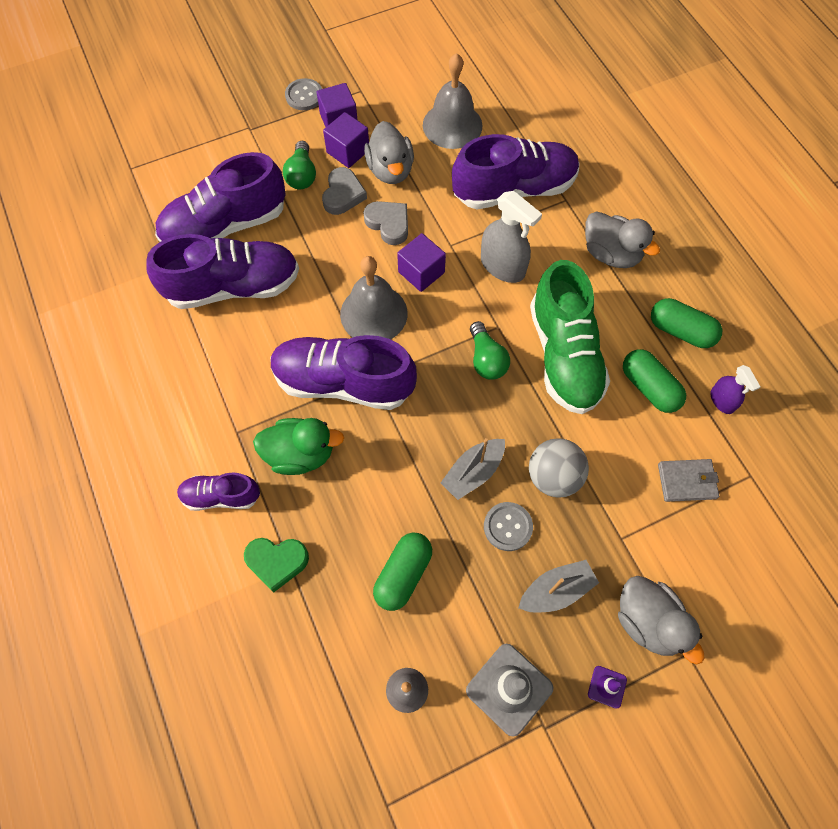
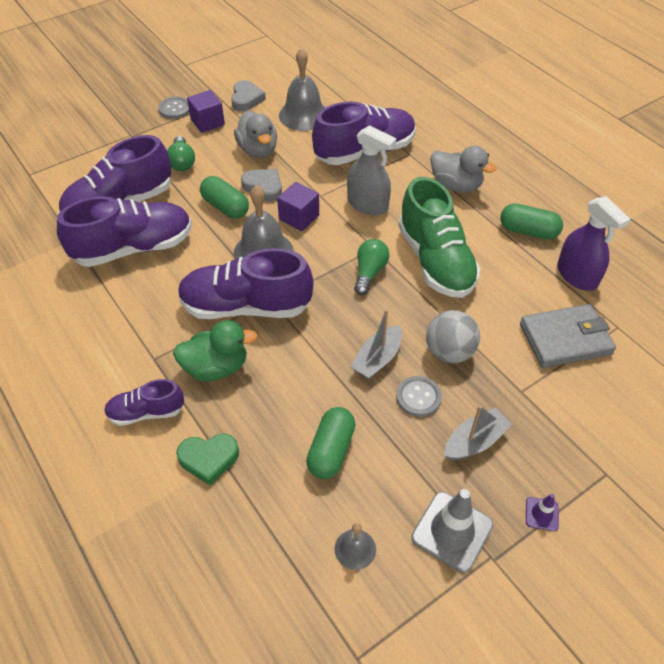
camera: 10 degrees left, 15 degrees down
grey heart [322,167,367,215] -> grey heart moved to [231,80,266,111]
purple cube [323,112,369,168] -> none
green light bulb [470,321,510,380] -> green light bulb turned 135 degrees counterclockwise [354,239,389,295]
grey duck [618,576,704,665] -> none
green capsule [623,349,686,413] -> green capsule moved to [200,176,249,219]
grey wallet [658,459,719,502] -> grey wallet [520,304,616,368], size x1.62
purple spray bottle [711,365,760,414] -> purple spray bottle [557,196,630,291], size x1.73

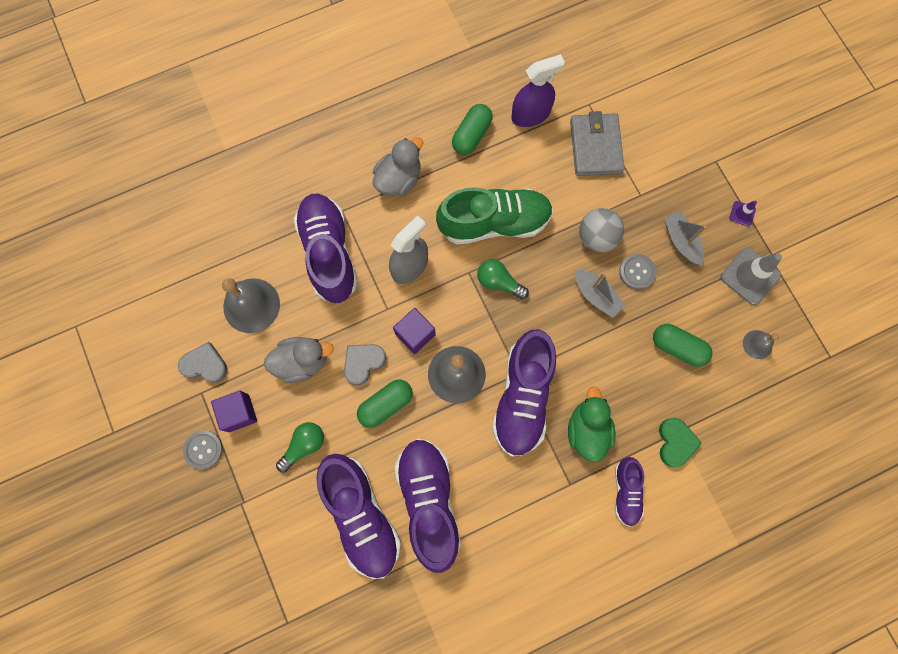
camera: 80 degrees left, 25 degrees up
green light bulb [167,136,195,171] -> green light bulb turned 45 degrees counterclockwise [276,422,324,473]

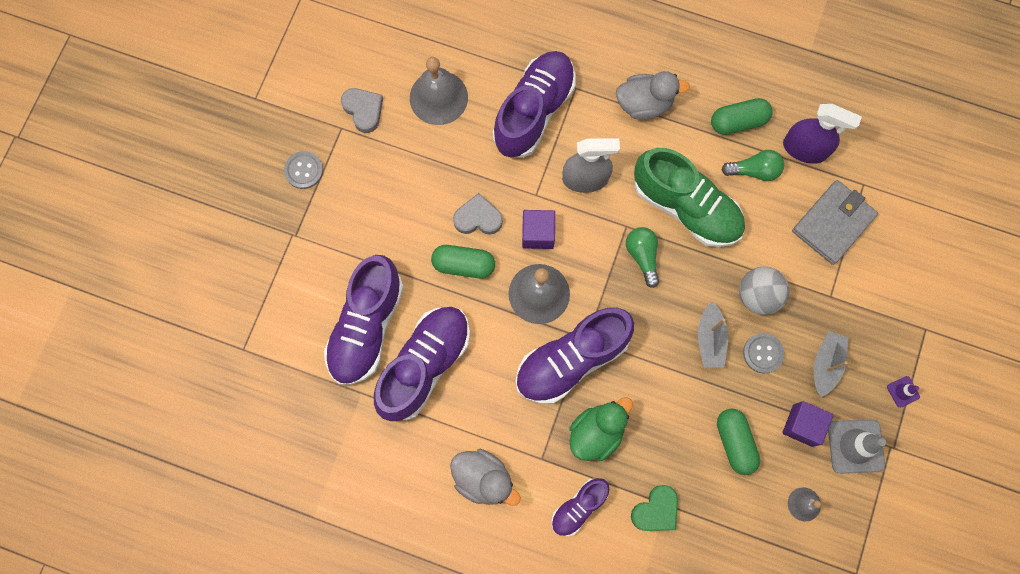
camera: 45 degrees right, 0 degrees up
purple cube [211,391,257,432] -> purple cube moved to [782,401,833,447]
grey duck [264,337,334,383] -> grey duck moved to [450,449,521,506]
green light bulb [276,422,324,473] -> green light bulb moved to [721,150,784,181]

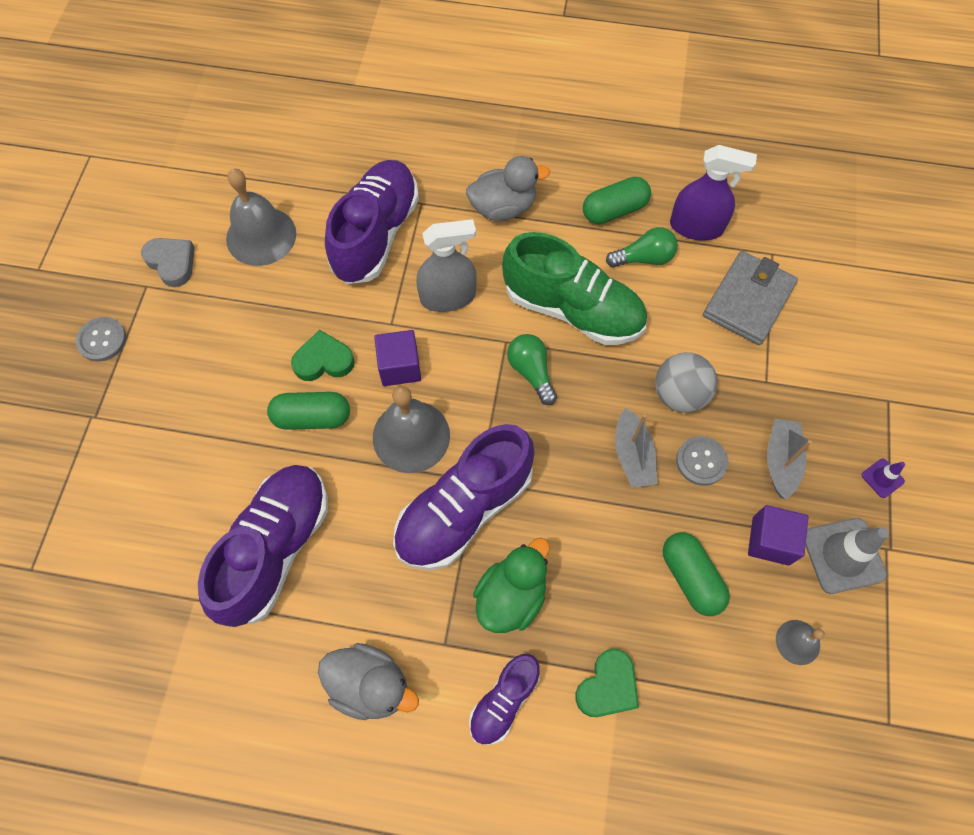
camera: 10 degrees left, 10 degrees down
purple shoe [324,255,404,385] -> none
grey heart [453,193,503,235] -> green heart [291,330,355,381]

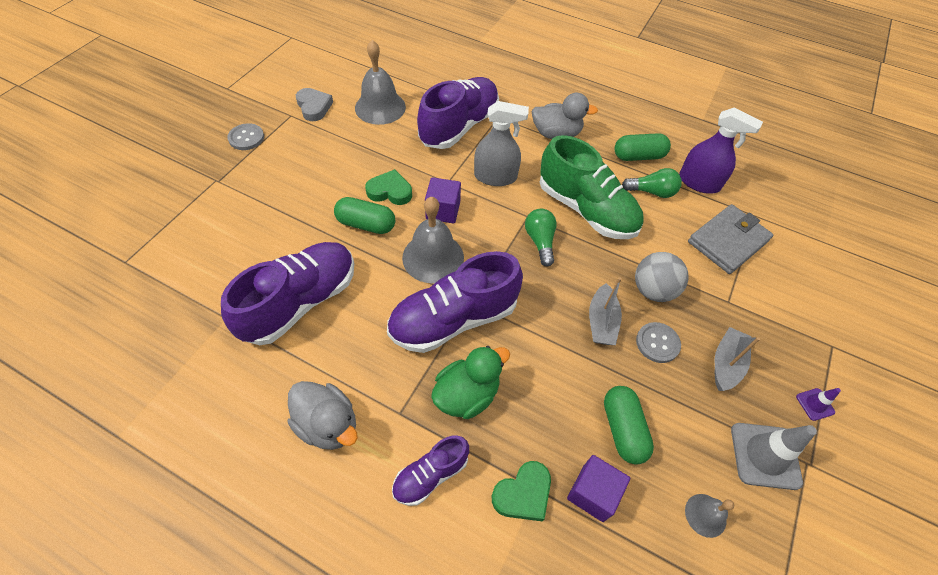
camera: 15 degrees right, 10 degrees down
purple cube [748,505,808,566] -> purple cube moved to [567,455,630,522]

